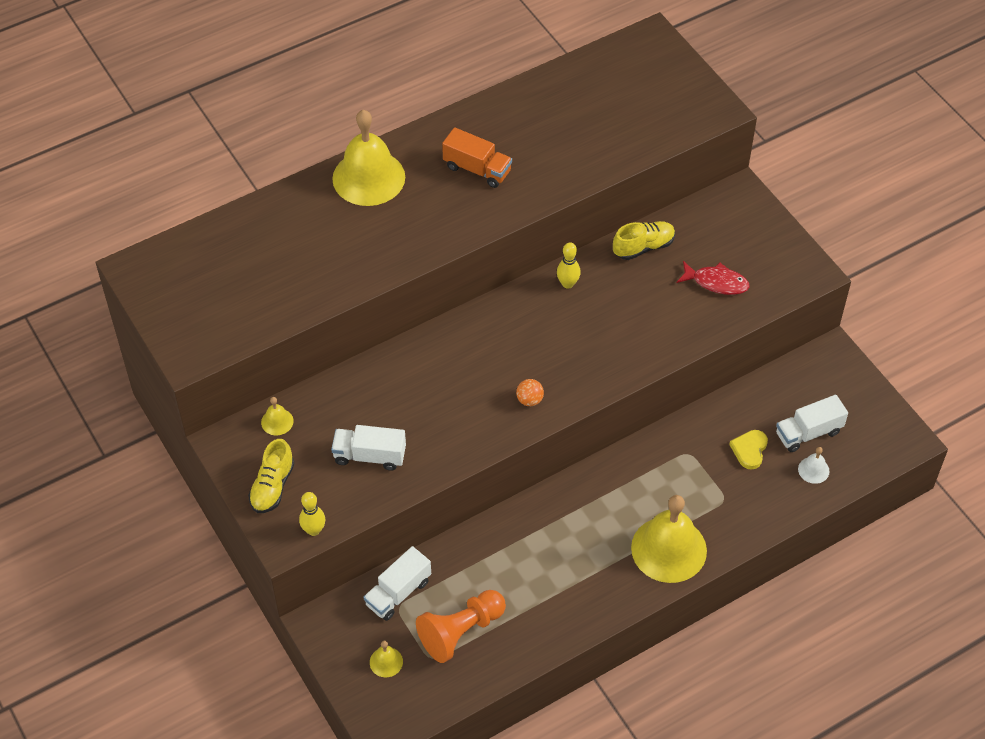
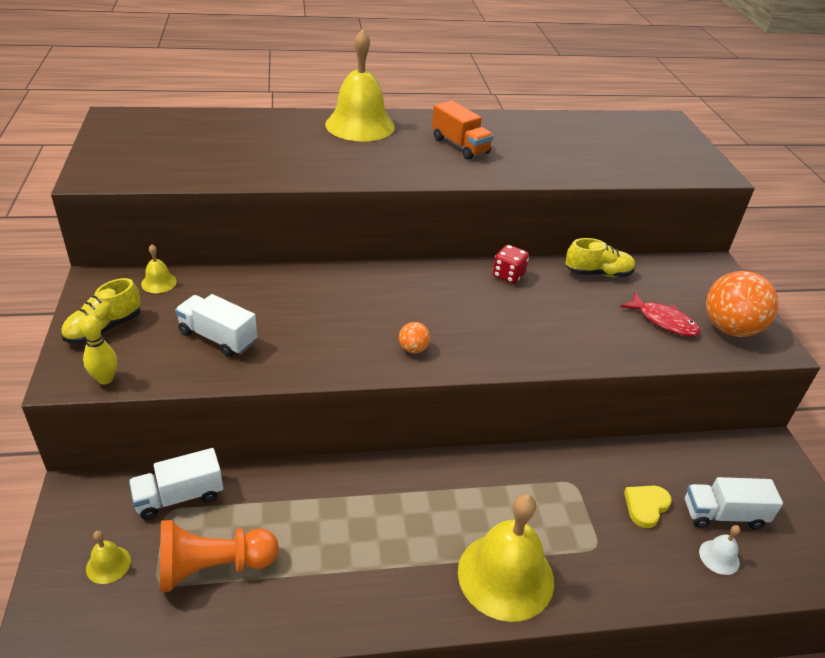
camera: 20 degrees right, 15 degrees down
yellow bowling pin [557,243,581,289] -> red dice [493,245,529,284]
none -> orange ball [706,271,778,337]

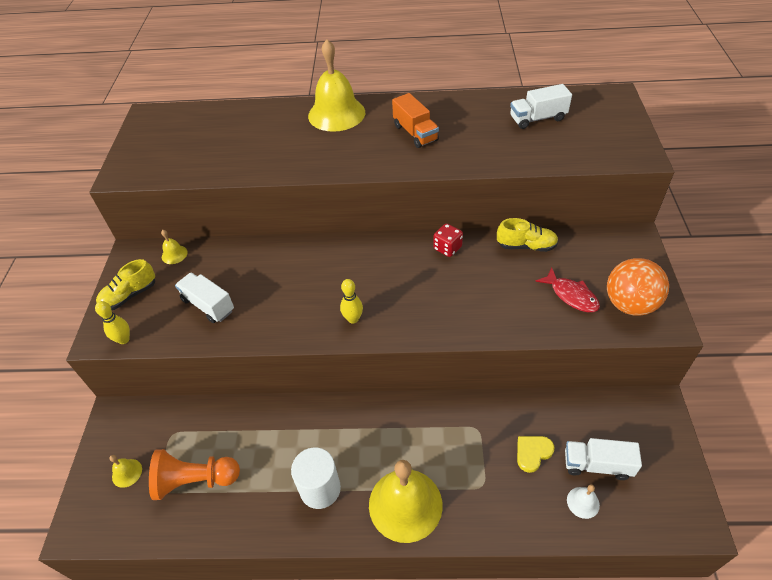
camera: 15 degrees right, 10 degrees up
white truck [129,448,223,520] -> white truck moved to [510,84,572,129]
orange ball [399,322,430,353] -> yellow bowling pin [340,279,363,323]
none -> white cylinder [291,447,341,509]

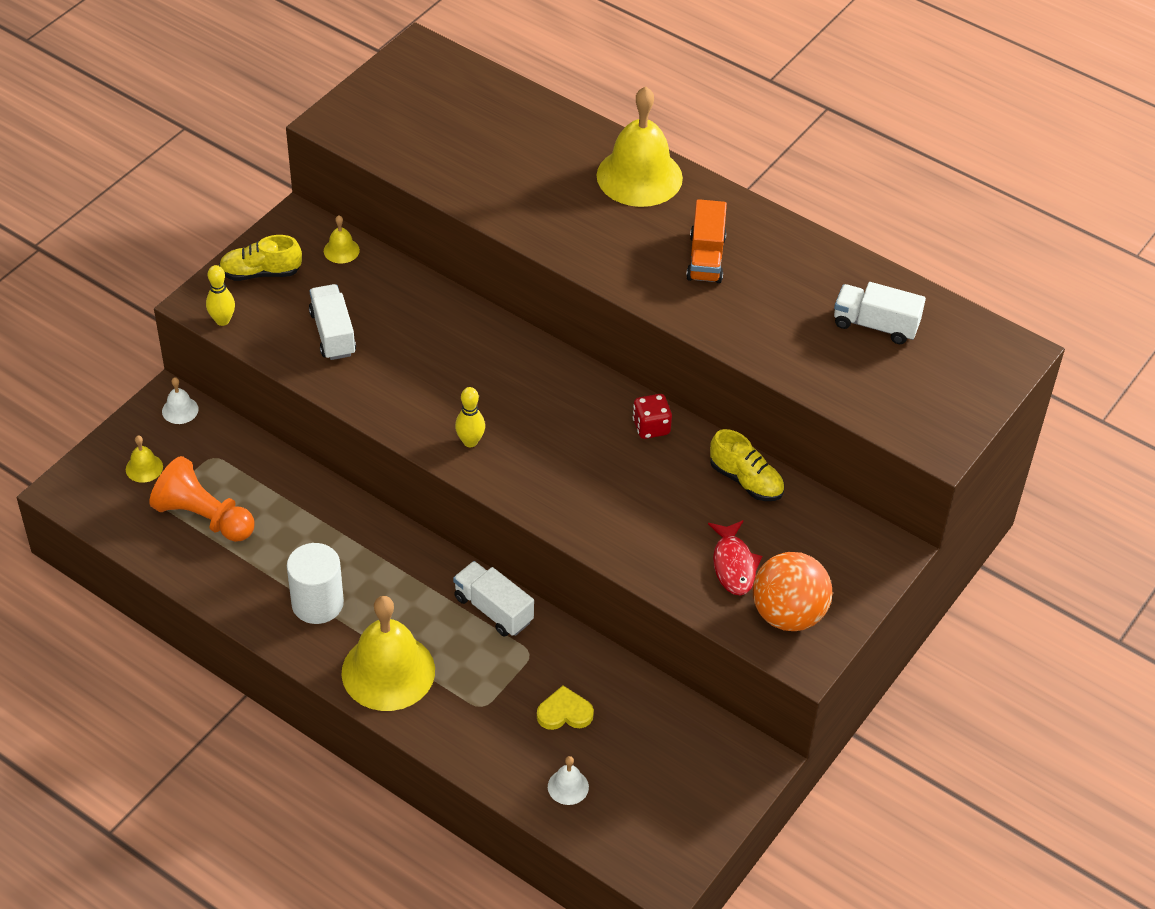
camera: 30 degrees right, 0 degrees up
white truck [565,438,642,480] -> white truck moved to [453,561,534,637]
none -> white bell [162,377,199,424]

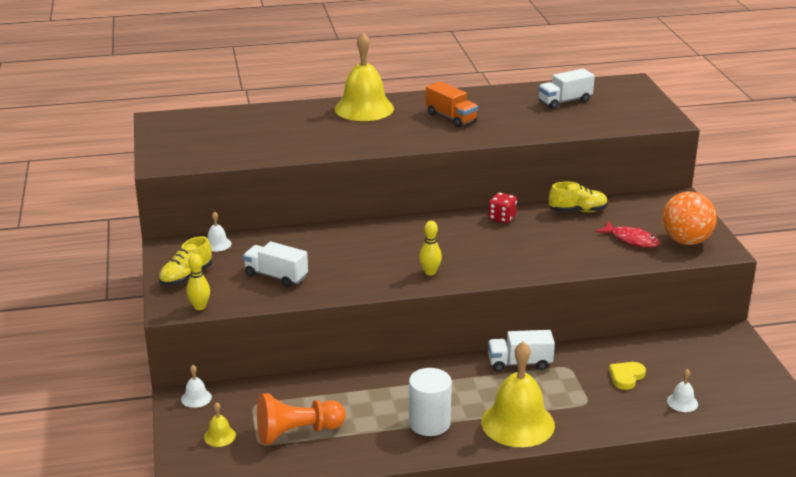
camera: 45 degrees left, 20 degrees down
yellow bell [324,215,360,263] -> white bell [207,211,231,252]

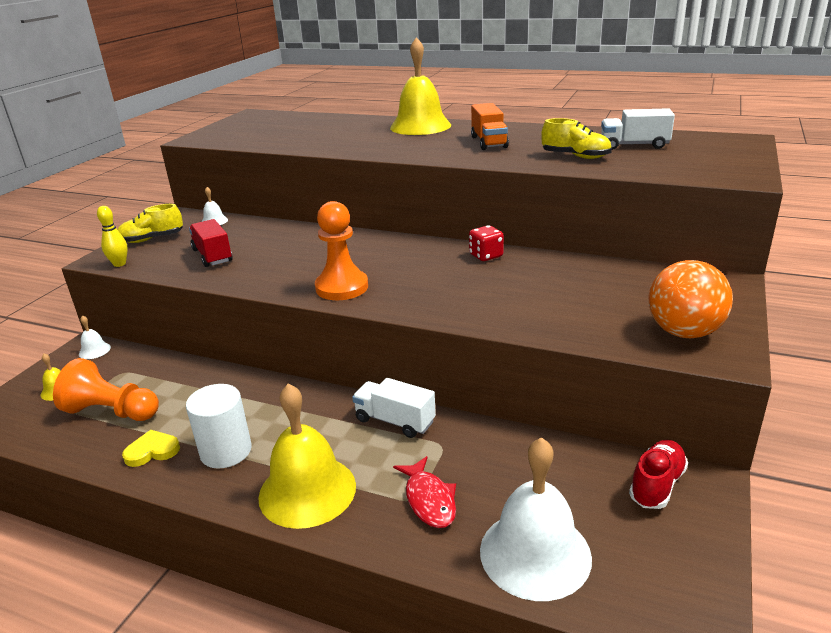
camera: 35 degrees right, 0 degrees up
white truck [243,242,308,287] -> red truck [189,219,232,267]
yellow bowling pin [419,221,442,276] -> orange pawn [315,201,368,300]
yellow shoe [549,182,608,212] -> yellow shoe moved to [541,118,612,159]
red fish [595,221,660,248] -> red fish moved to [393,456,456,528]
yellow heart [609,362,646,390] -> yellow heart moved to [122,430,180,467]
white bell [667,369,698,412] -> white bell [480,437,592,601], size x2.35
none -> red shoe [629,440,688,509]

